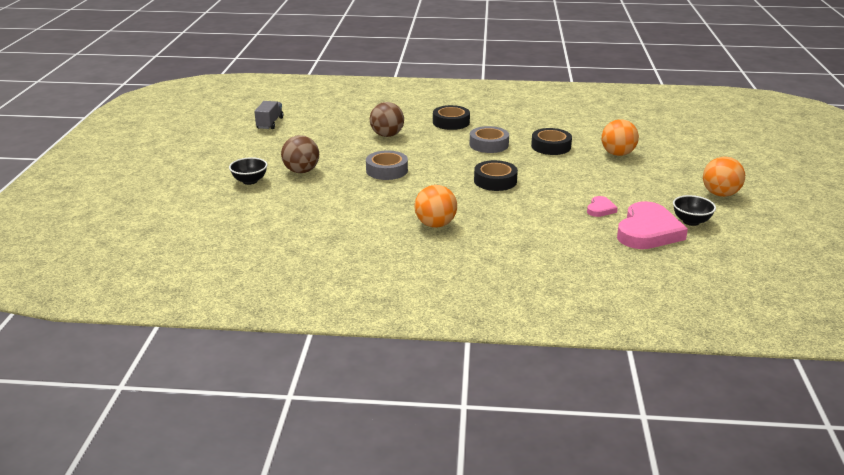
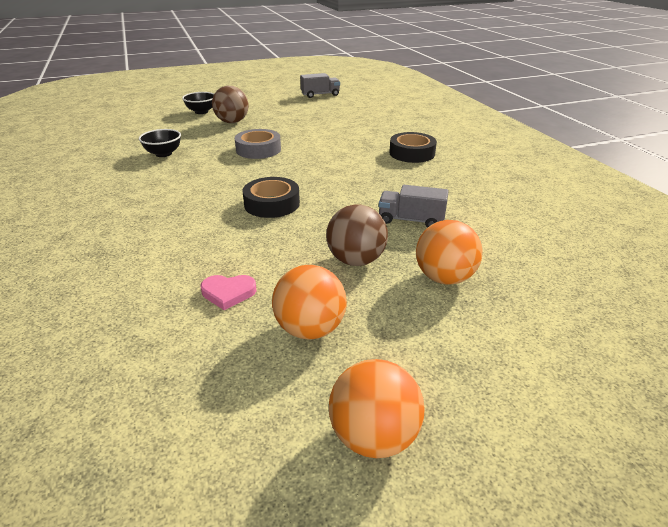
camera: 65 degrees right, 5 degrees up
brown ball [370,102,404,137] -> brown ball moved to [326,204,388,266]
orange ball [414,185,457,228] -> orange ball moved to [272,265,347,340]
grey tape [470,126,509,153] -> none
black tape [531,128,572,155] -> grey truck [379,185,449,228]
pink heart [617,201,688,249] -> none
black bowl [673,195,716,226] -> black bowl moved to [139,129,181,157]

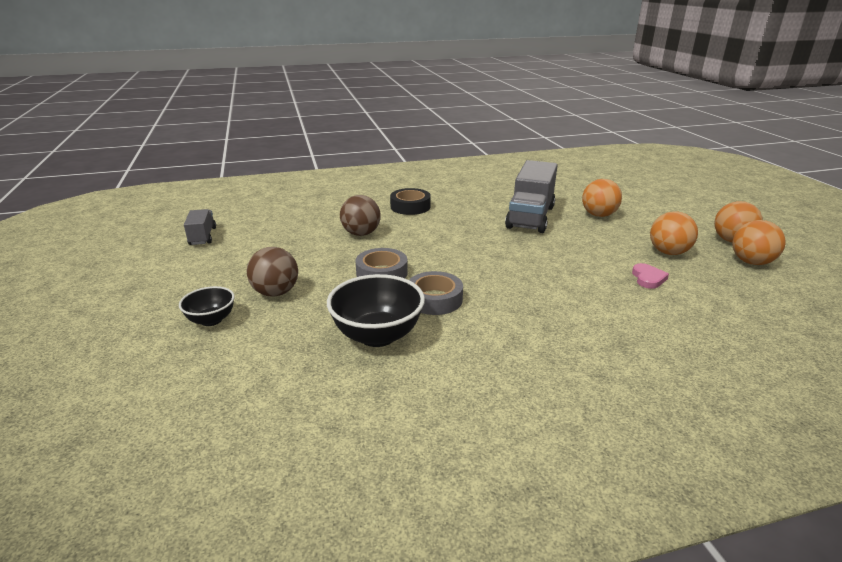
camera: 85 degrees left, 5 degrees down
black bowl [139,129,181,157] -> black bowl [327,274,425,347], size x1.74
black tape [242,177,300,218] -> none
brown ball [326,204,388,266] -> brown ball moved to [340,195,381,236]
grey truck [379,185,449,228] -> grey truck [505,160,558,233], size x1.90
none -> grey tape [409,271,463,315]
none -> orange ball [732,220,785,265]

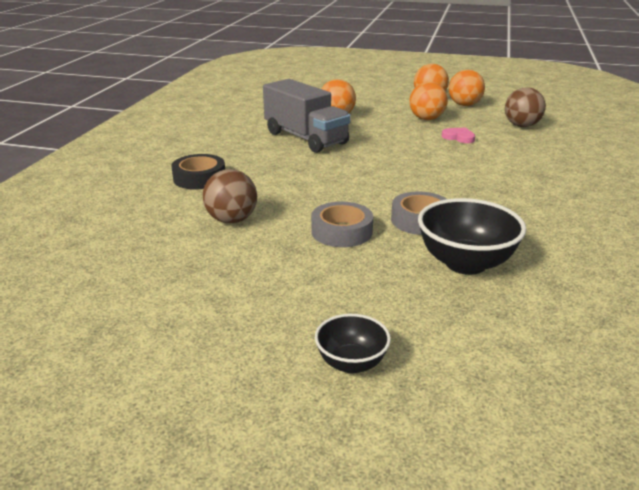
camera: 60 degrees left, 0 degrees up
grey truck [184,209,216,245] -> none
brown ball [247,247,298,297] -> brown ball moved to [505,87,546,127]

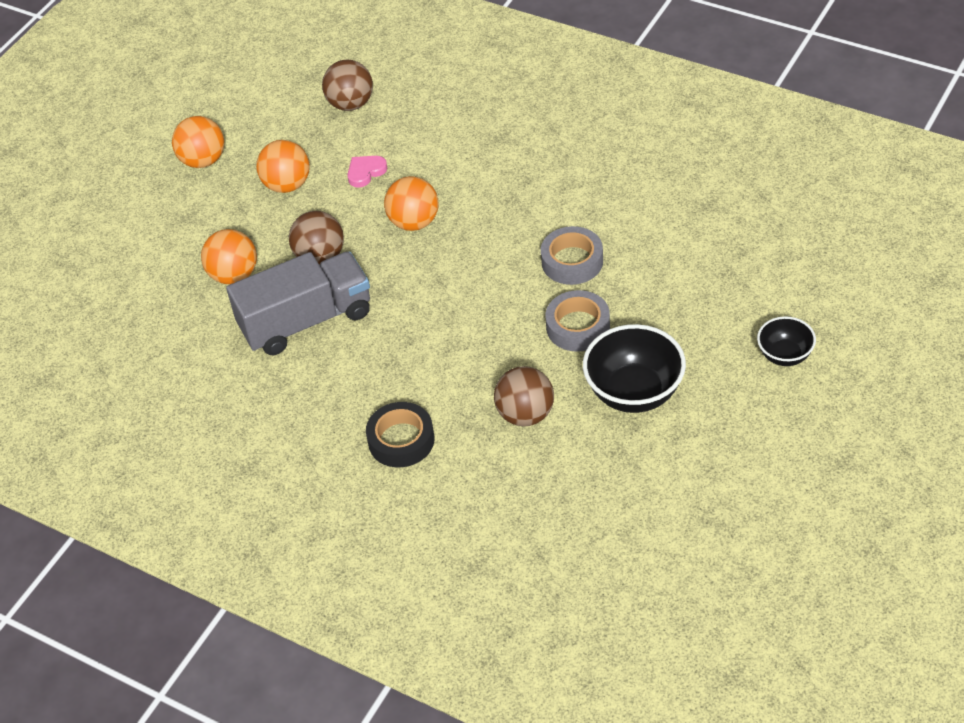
camera: 70 degrees left, 20 degrees up
black bowl [418,198,526,275] -> black bowl moved to [583,324,686,413]
orange ball [449,70,485,106] -> orange ball moved to [384,176,438,231]
none -> brown ball [289,211,344,265]

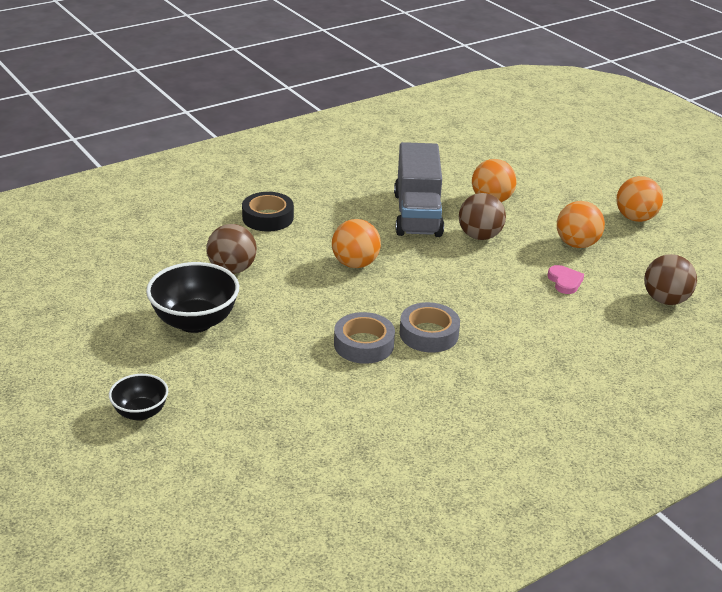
camera: 110 degrees right, 15 degrees down
orange ball [384,176,438,231] -> orange ball moved to [332,219,381,268]
grey tape [545,290,610,352] -> grey tape moved to [400,302,460,353]

